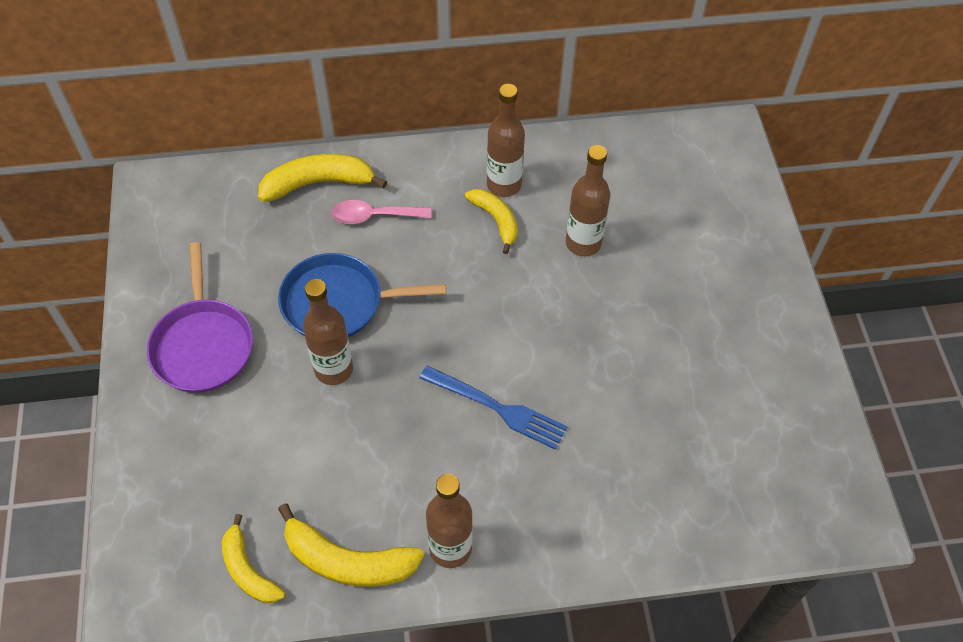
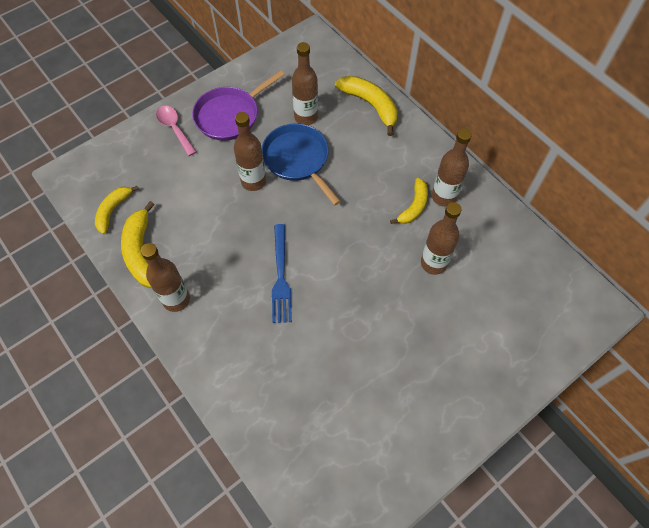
camera: 60 degrees right, 5 degrees up
pink spoon [331,200,431,224] -> pink spoon moved to [156,106,196,156]
none -> brown bottle [292,42,318,125]

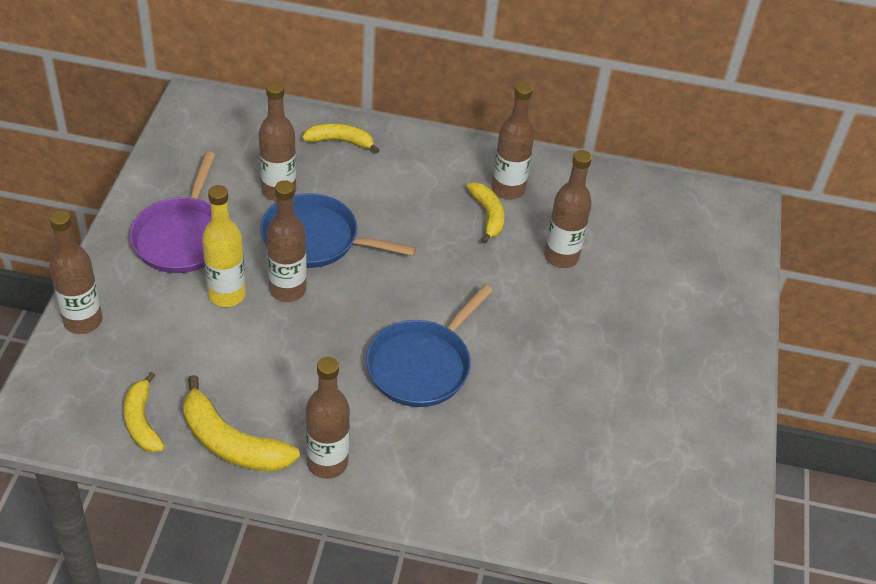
camera: 45 degrees left, 15 degrees down
pink spoon [156,106,196,156] -> none
blue fork [272,224,292,323] -> blue pan [366,284,493,407]
yellow banana [335,76,398,136] -> yellow banana [302,123,380,153], size x0.65
none -> brown bottle [49,210,102,334]
none -> yellow bottle [202,185,246,307]

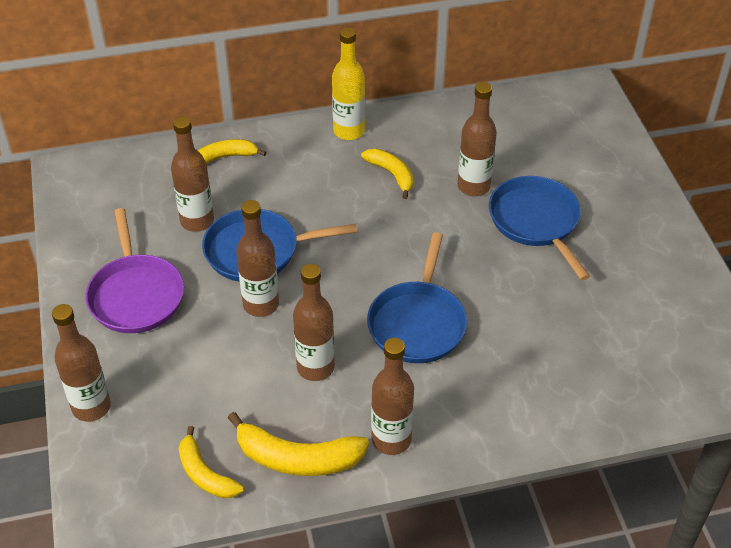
camera: 20 degrees left, 0 degrees up
yellow bottle [202,185,246,307] -> yellow bottle moved to [332,27,365,140]
brown bottle [492,82,535,199] -> brown bottle moved to [293,264,335,381]
none -> blue pan [489,176,590,280]

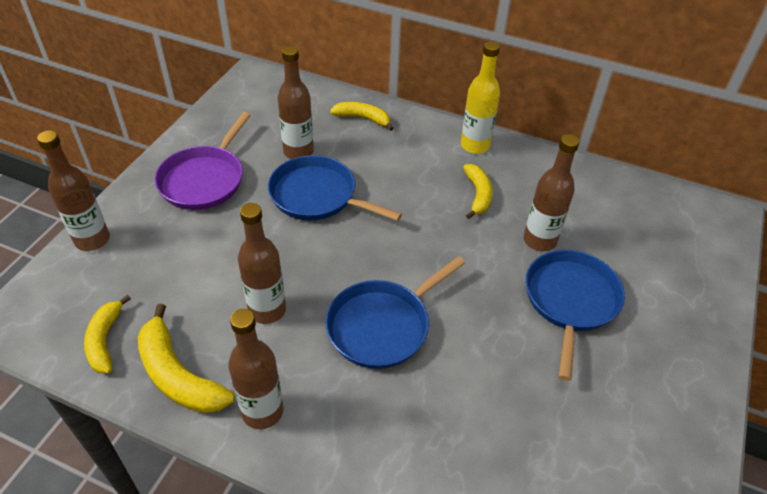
camera: 35 degrees right, 0 degrees up
brown bottle [236,200,279,317] -> none

